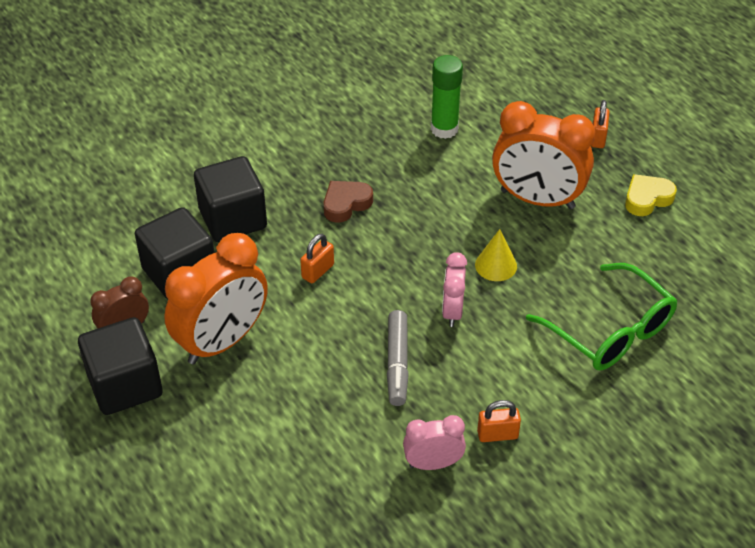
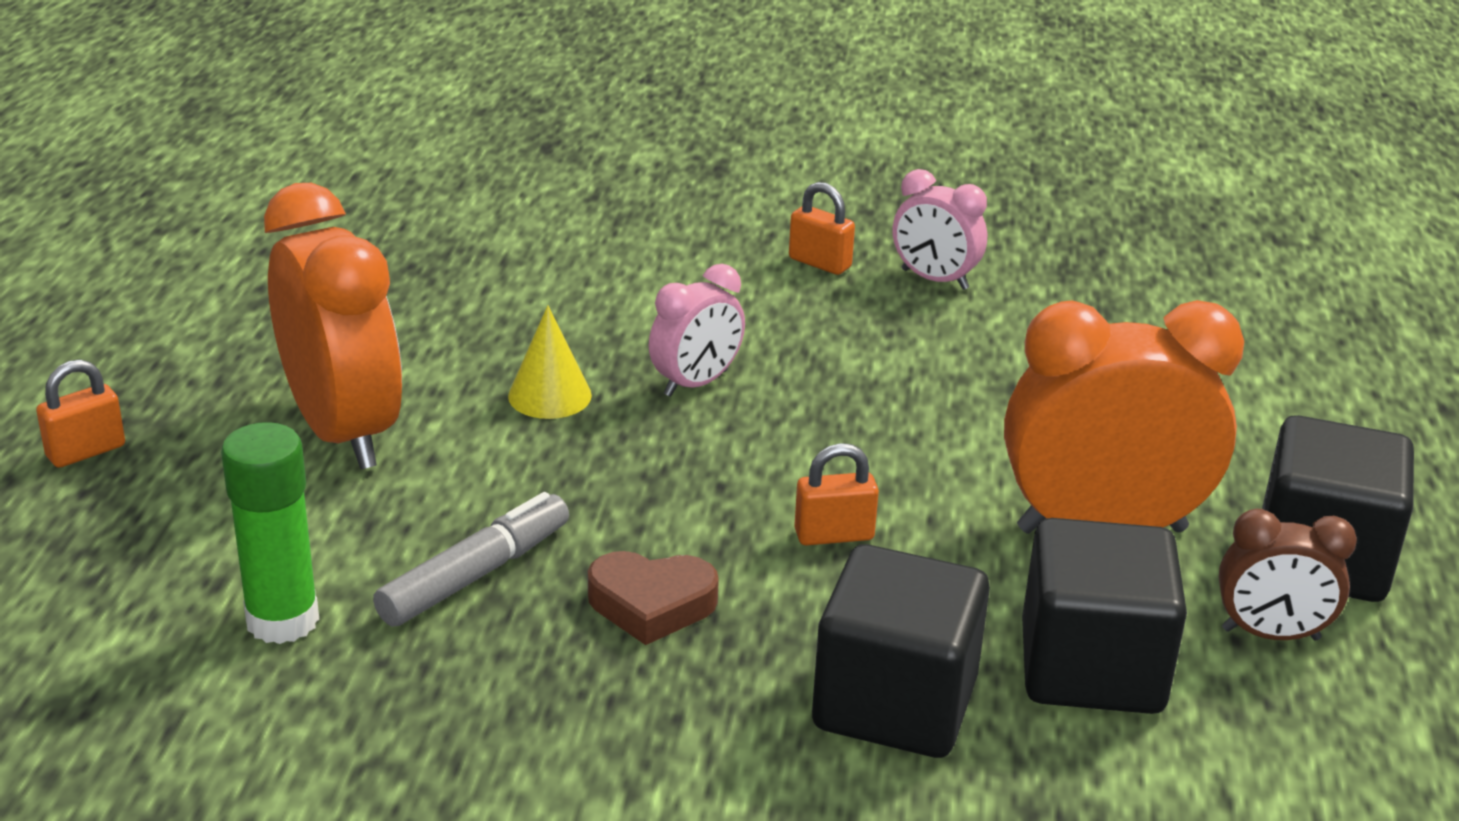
camera: 140 degrees left, 15 degrees down
grey marker [387,310,409,406] -> grey marker moved to [373,492,569,627]
green glasses [526,263,677,370] -> none
yellow heart [625,174,677,216] -> none

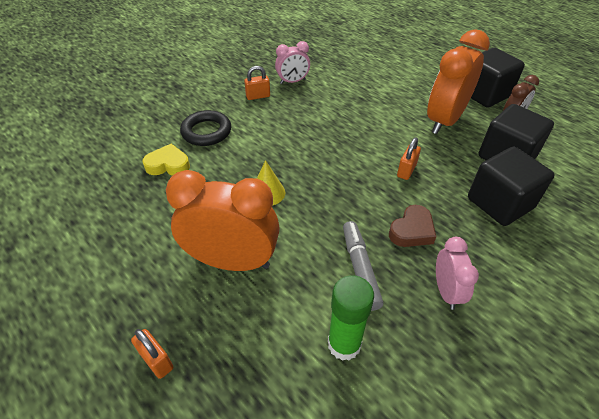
camera: 50 degrees left, 15 degrees up
orange padlock [36,360,125,468] -> orange padlock turned 45 degrees counterclockwise [131,329,173,379]
pink clock [649,264,745,397] -> pink clock moved to [436,237,479,310]
none -> yellow heart [142,144,190,176]
none -> black ring [180,110,231,146]

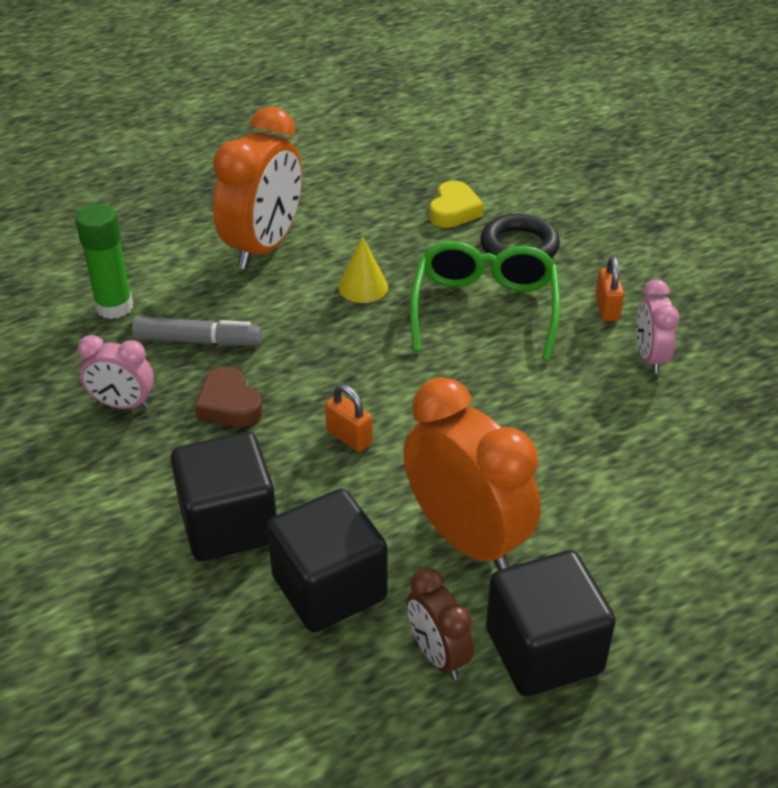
camera: 105 degrees right, 5 degrees down
orange padlock [131,329,173,379] -> none
none -> green glasses [410,241,560,361]

